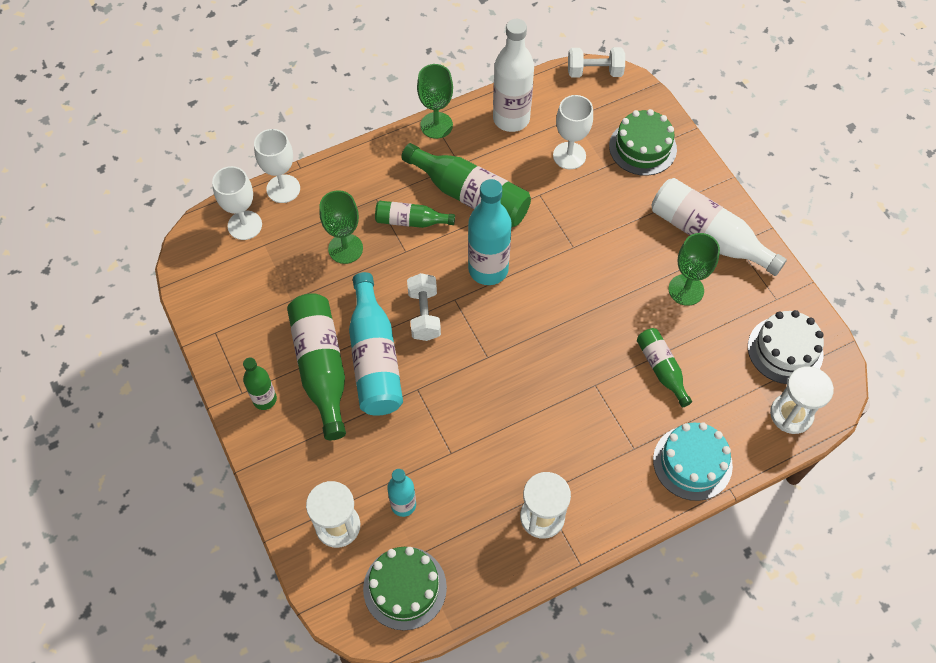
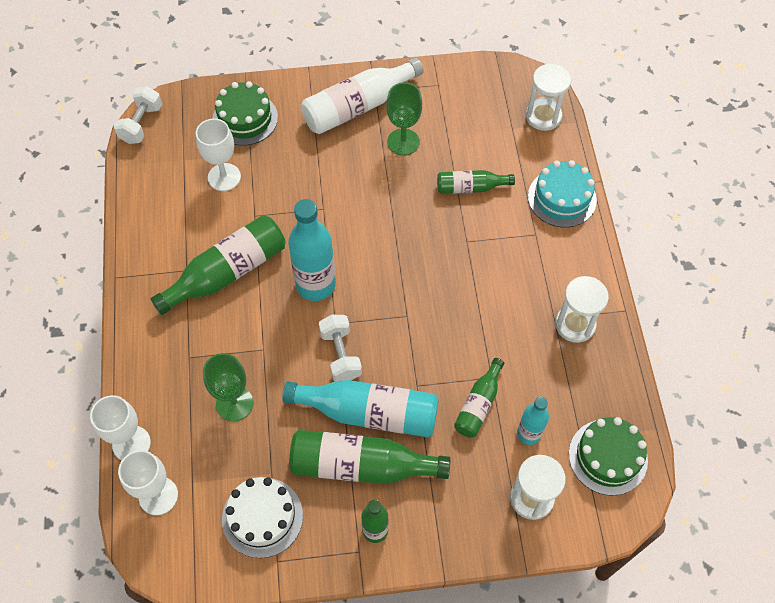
camera: 70 degrees left, 0 degrees up
green bottle [375,201,455,228] -> green bottle moved to [454,358,504,438]
white dumbbell [407,273,441,341] -> white dumbbell turned 60 degrees clockwise [319,315,362,382]
green goblet [417,64,453,139] -> none
white bottle [493,19,534,132] -> none
white cake [748,310,824,384] -> white cake moved to [222,477,303,558]

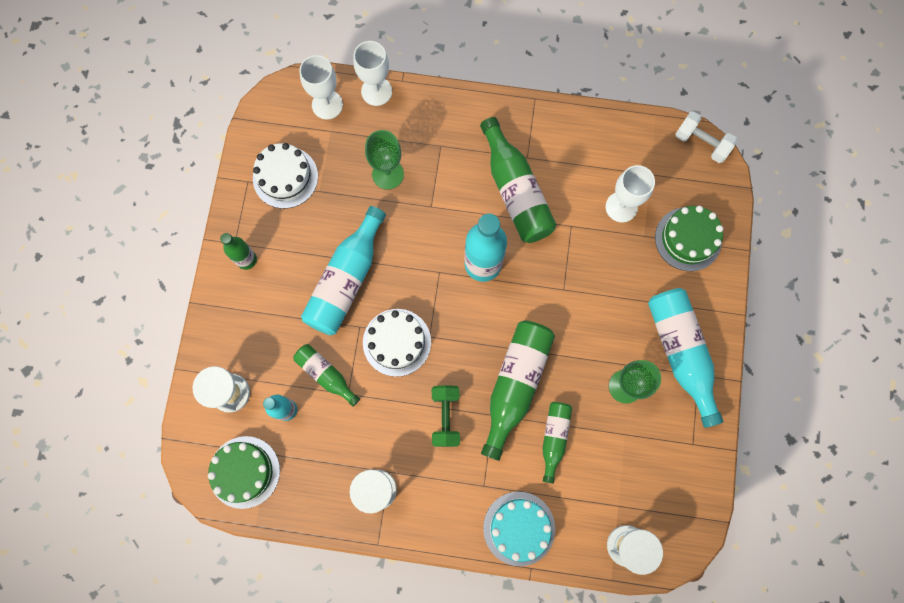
camera: 105 degrees right, 15 degrees up
green bottle [289,430,450,484] -> green bottle moved to [481,320,555,461]
white bottle [301,58,424,134] -> turquoise bottle [648,288,723,428]
white dumbbell [319,315,362,382] -> none
none -> white cake [363,309,431,377]
none -> green dumbbell [432,385,460,447]

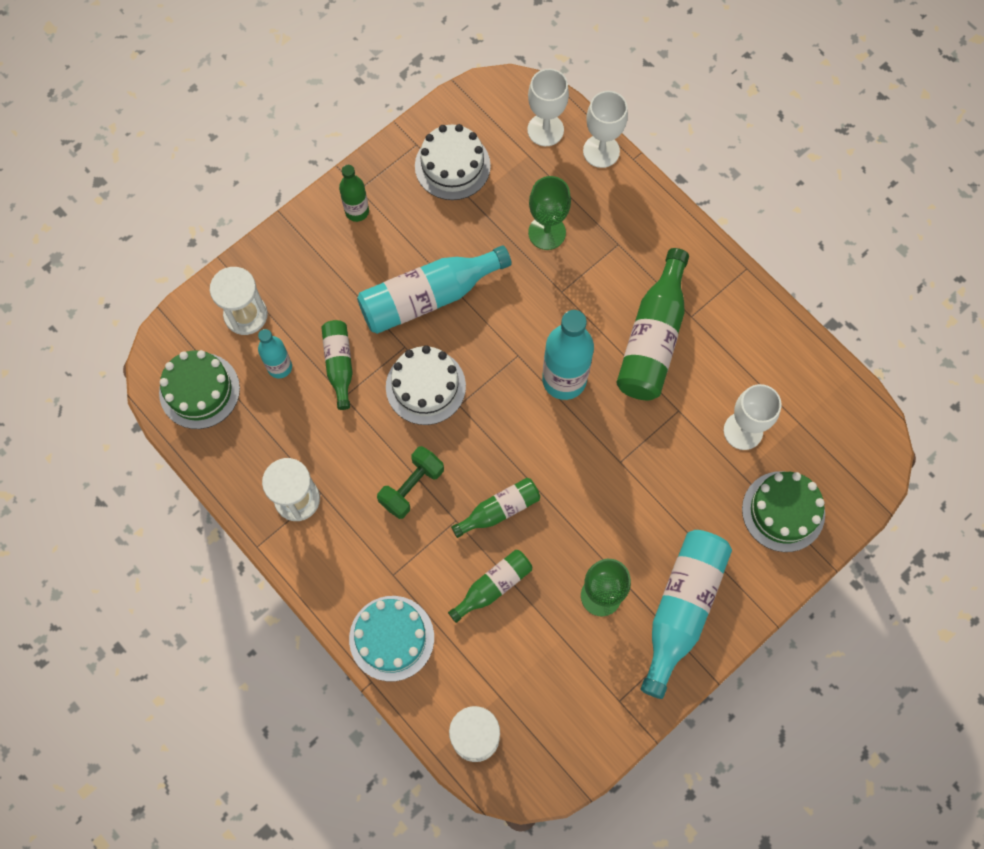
camera: 40 degrees right, 5 degrees down
green bottle [481,320,555,461] -> green bottle [451,478,540,538], size x0.57
white dumbbell [675,111,738,163] -> none

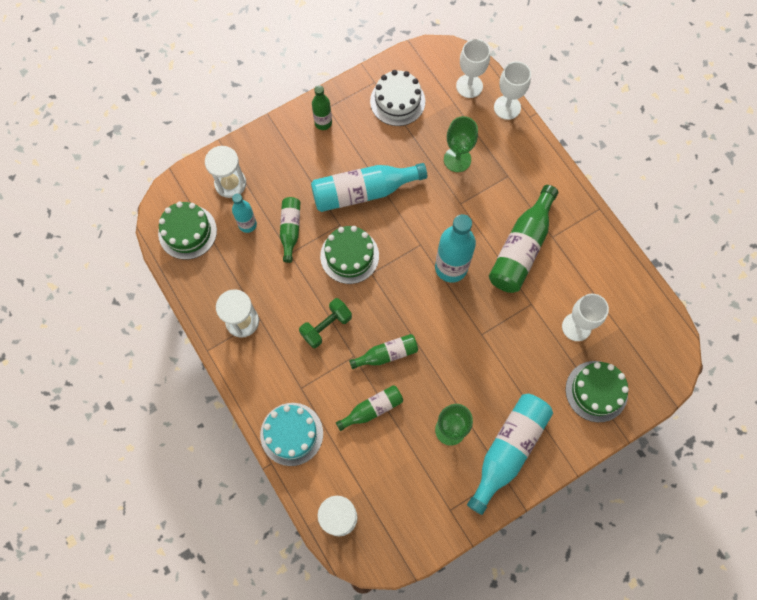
camera: 10 degrees right, 0 degrees up
white cake [386,345,466,425] -> green cake [320,226,379,284]

